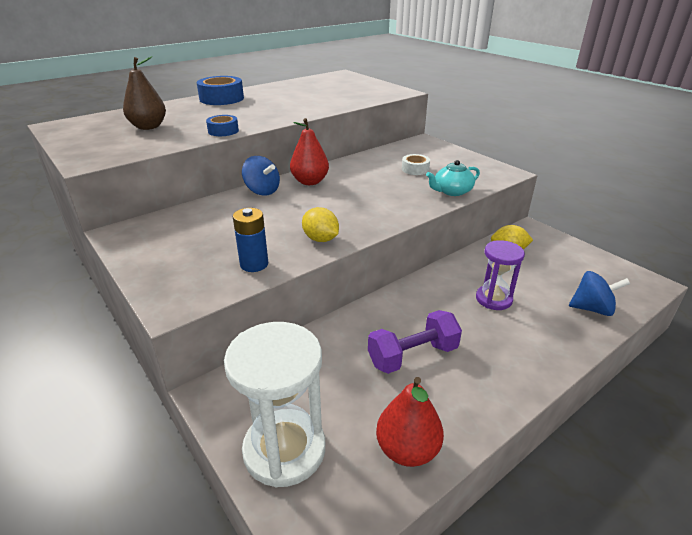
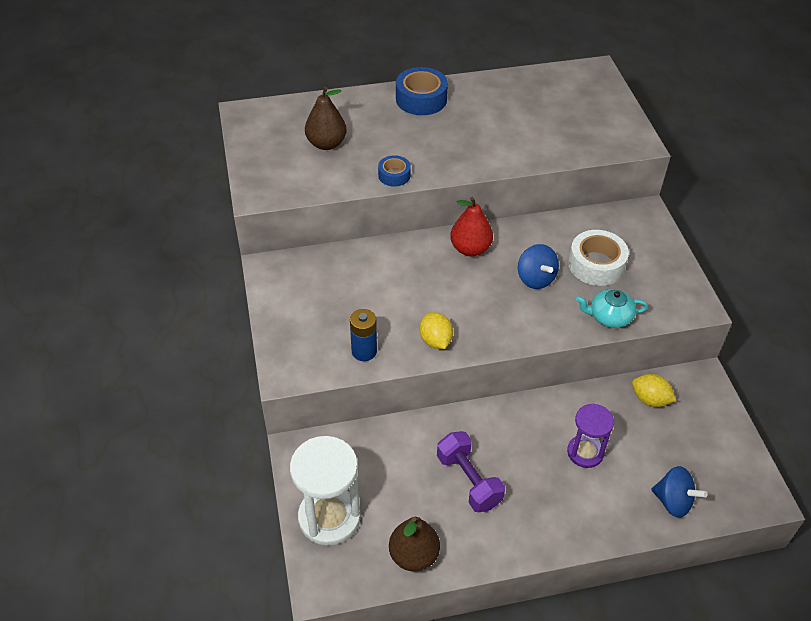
camera: 25 degrees right, 15 degrees up
blue spinning top [242,156,280,195] -> blue spinning top moved to [518,244,559,289]
purple dumbbell [368,310,462,374] -> purple dumbbell turned 60 degrees clockwise [437,431,505,512]
red pear [376,377,444,467] -> brown pear [389,517,440,572]
white tape [402,154,430,175] -> white tape [568,230,629,286], size x1.73

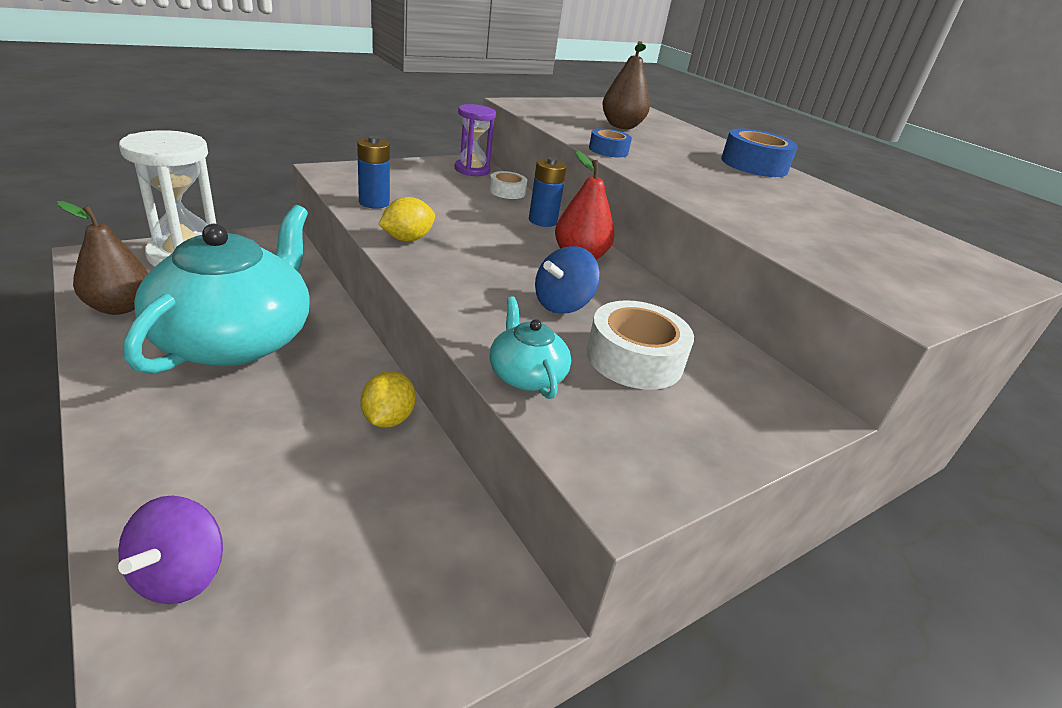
camera: 65 degrees right, 15 degrees down
purple dumbbell [437,431,505,512] -> turquoise teapot [124,205,310,374]
purple hourglass [567,404,614,468] -> purple hourglass moved to [455,104,496,176]
yellow lemon [632,374,677,407] -> yellow lemon moved to [361,371,416,428]
blue spinning top [651,466,707,518] -> purple spinning top [118,496,223,604]
none -> white tape [489,171,527,199]
none -> blue battery [529,157,567,227]

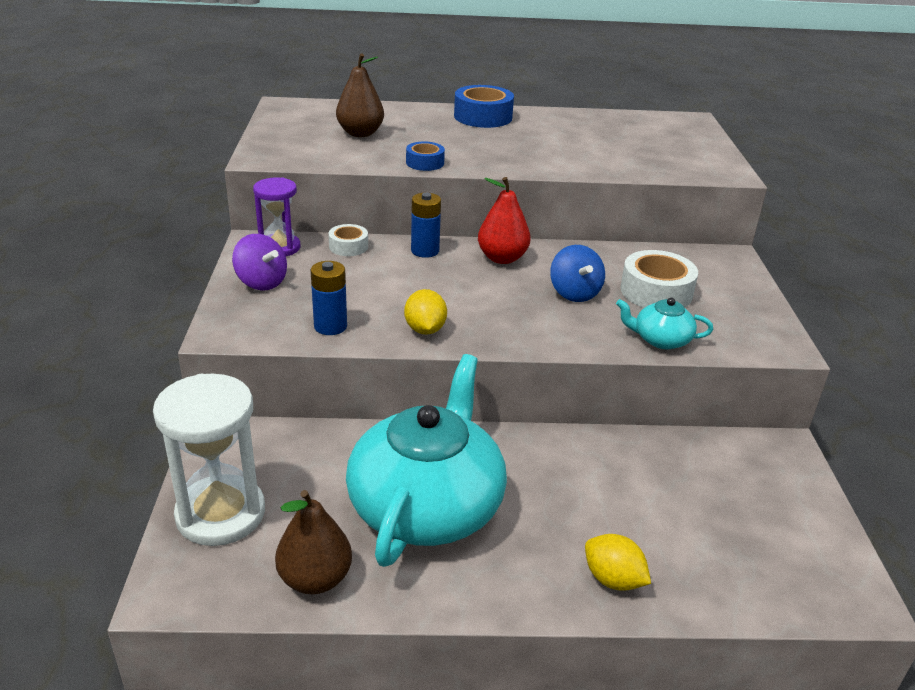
camera: 55 degrees left, 0 degrees up
purple spinning top [118,496,223,604] -> purple spinning top moved to [232,234,287,290]
turquoise teapot [124,205,310,374] -> turquoise teapot turned 60 degrees clockwise [346,354,507,567]
yellow lemon [361,371,416,428] -> yellow lemon moved to [585,534,651,591]

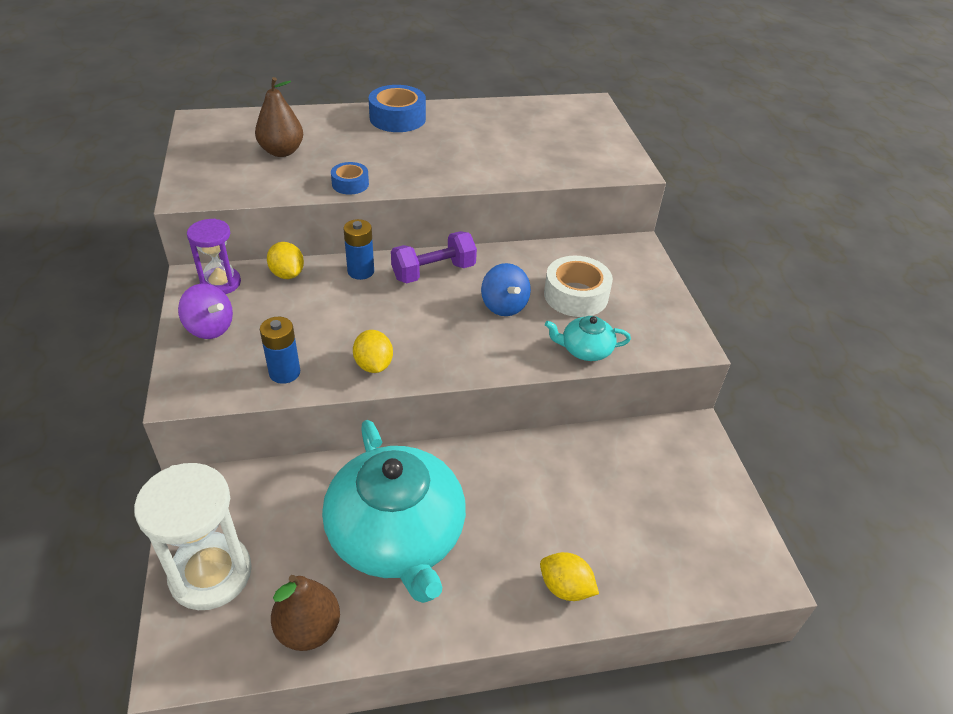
camera: 10 degrees left, 10 degrees up
white tape [329,224,368,256] -> yellow lemon [267,242,304,279]
turquoise teapot [346,354,507,567] -> turquoise teapot turned 150 degrees clockwise [322,420,466,603]
red pear [478,177,531,264] -> purple dumbbell [391,231,477,284]

